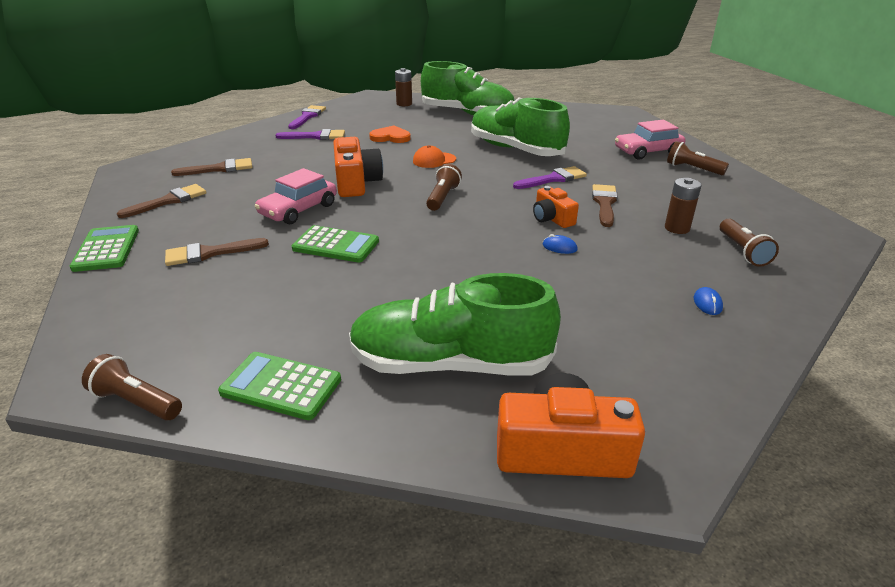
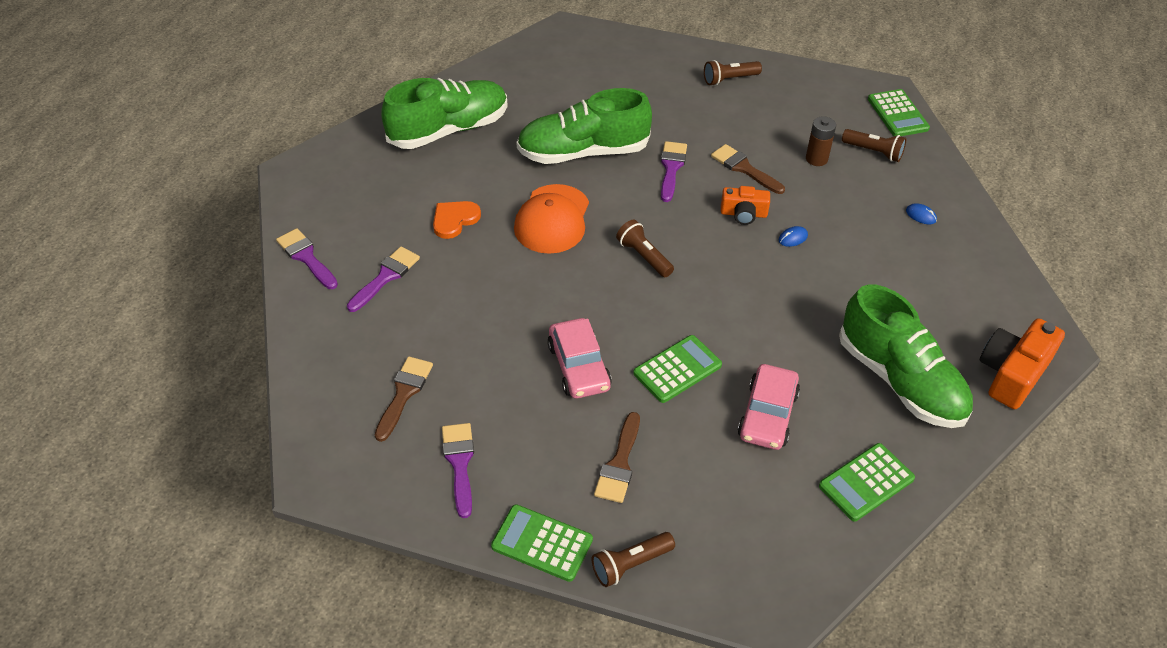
camera: 55 degrees left, 15 degrees up
brown flashlight [82,354,182,420] -> brown flashlight moved to [591,532,675,587]
brown brush [117,184,207,218] -> purple brush [442,423,474,518]
orange camera [333,137,383,197] -> none
green shoe [349,273,561,375] -> green shoe turned 75 degrees counterclockwise [839,284,973,428]
brown battery [395,68,412,106] -> none
orange cap [413,145,456,168] -> orange cap [514,184,589,254], size x1.82
pink car [615,120,686,160] -> pink car moved to [738,364,800,450]
none -> green calculator [868,89,930,136]

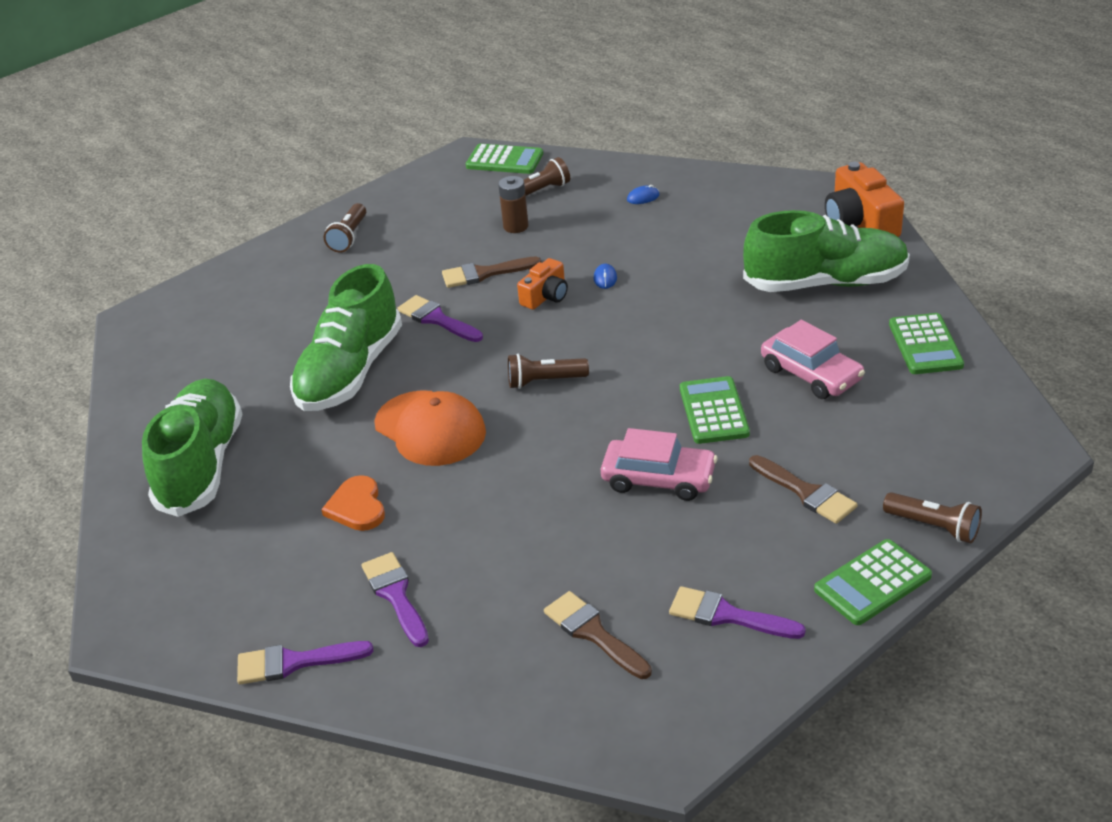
camera: 55 degrees left, 10 degrees down
brown flashlight [591,532,675,587] -> brown flashlight turned 60 degrees counterclockwise [883,492,982,543]

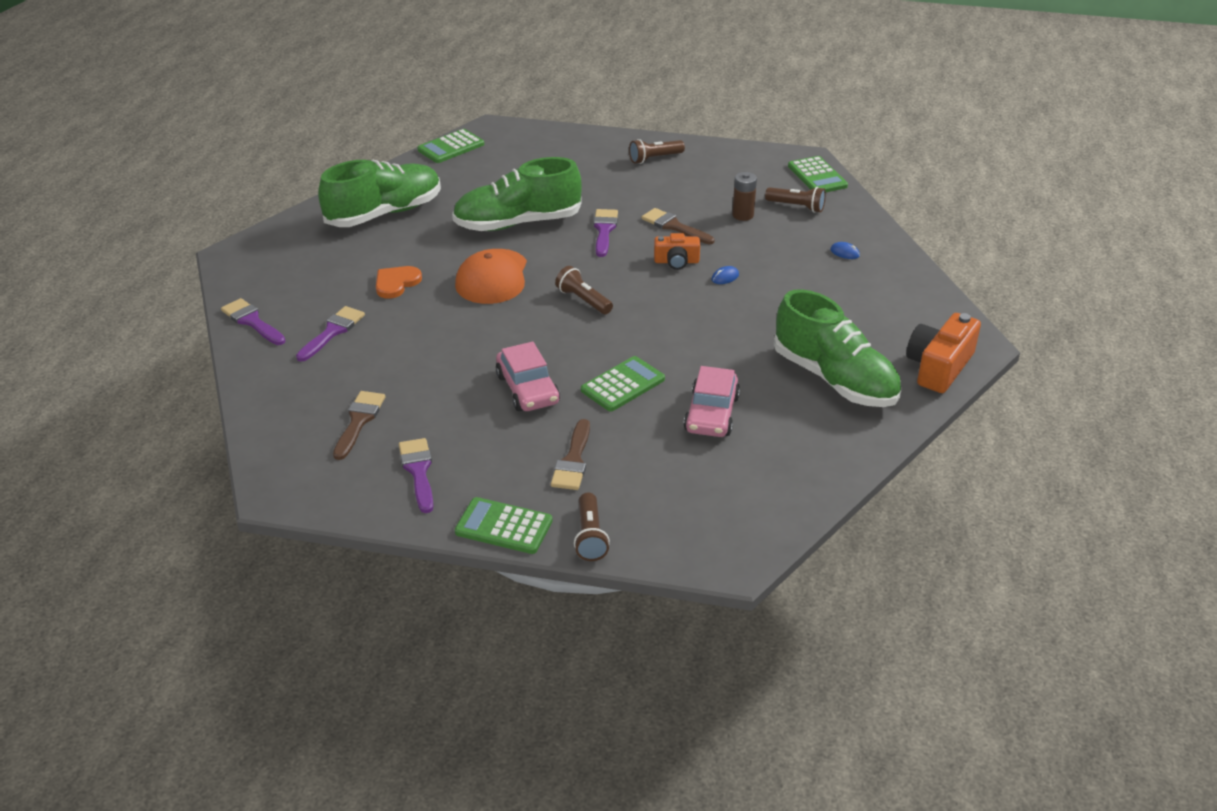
camera: 50 degrees right, 0 degrees up
green calculator [889,313,964,374] -> green calculator moved to [417,129,484,163]

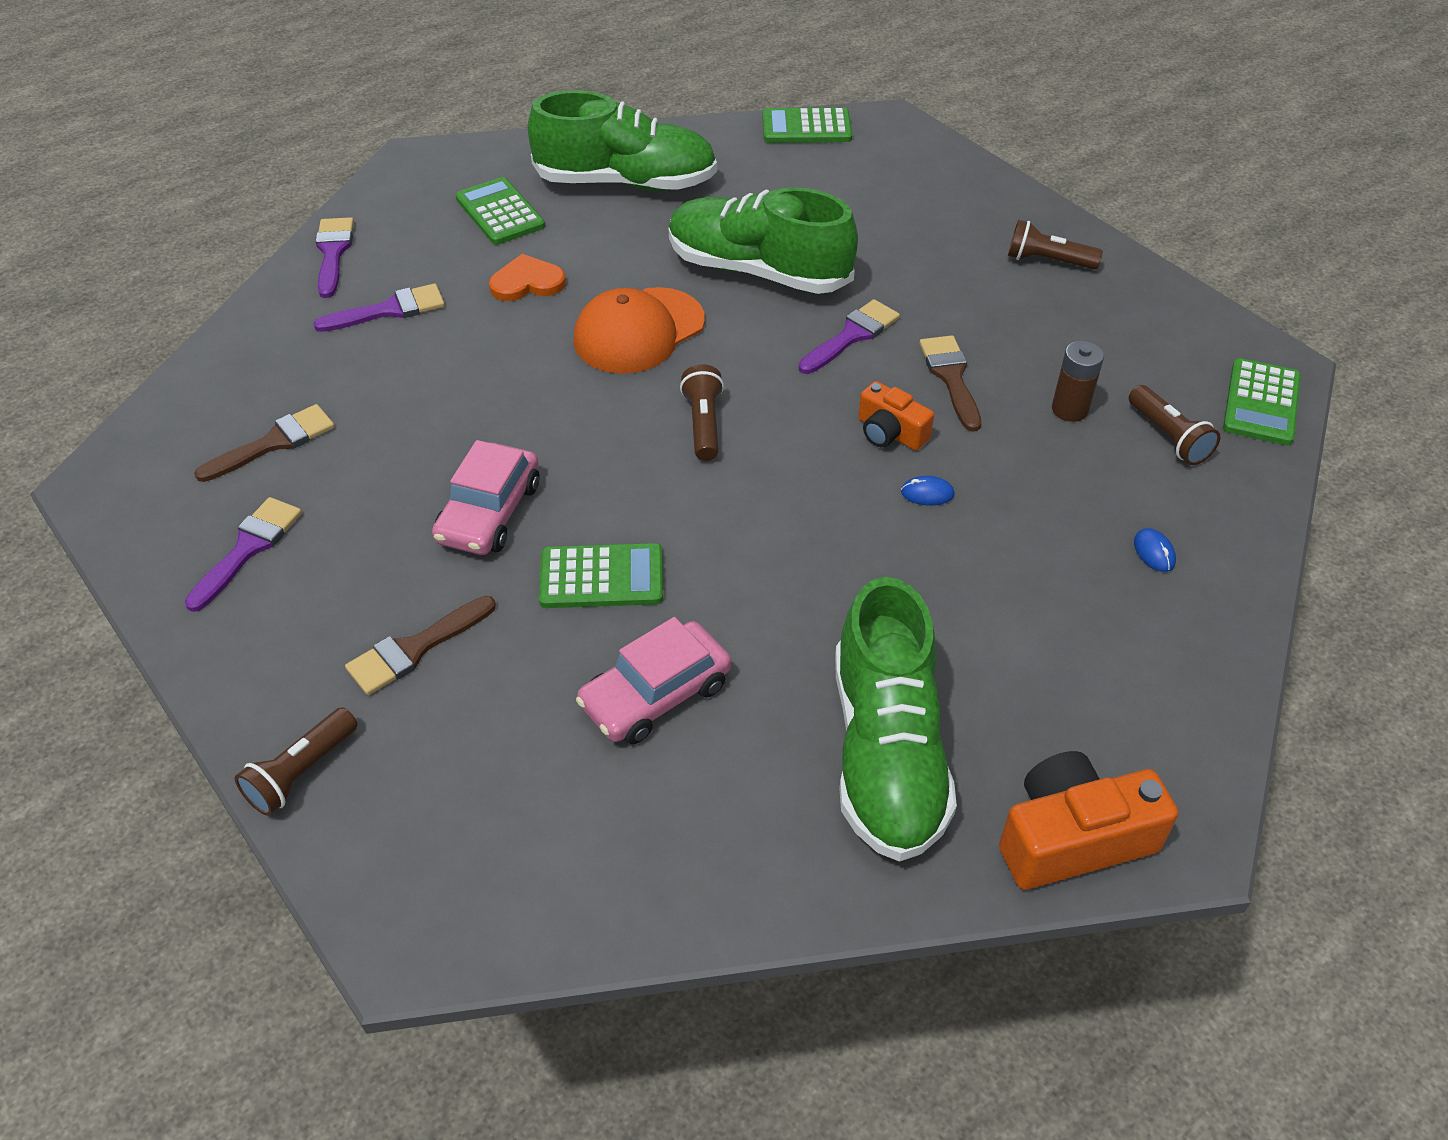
camera: 40 degrees right, 10 degrees up
green calculator [455,497,552,554] -> green calculator moved to [456,177,545,245]

